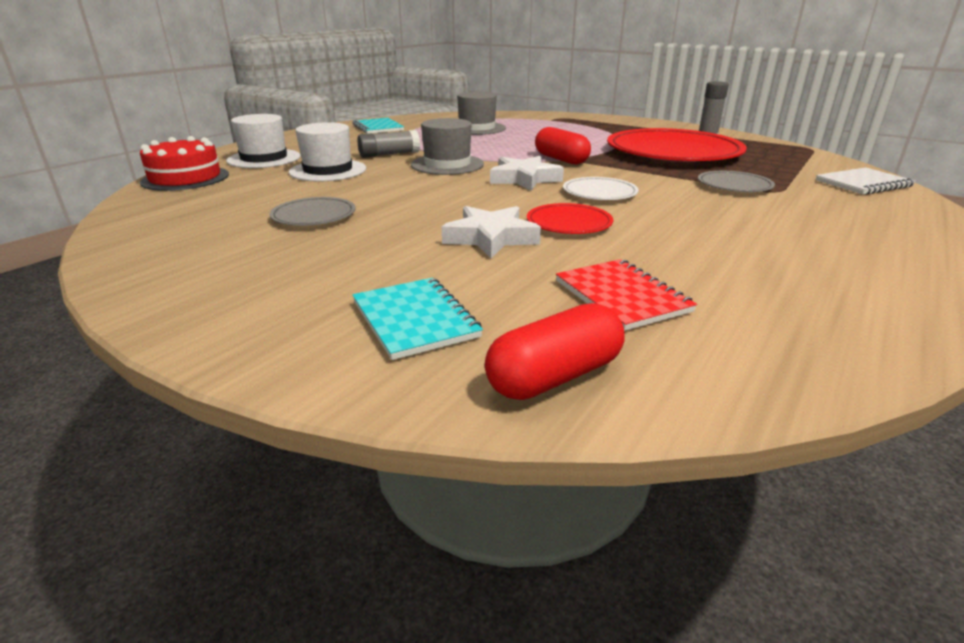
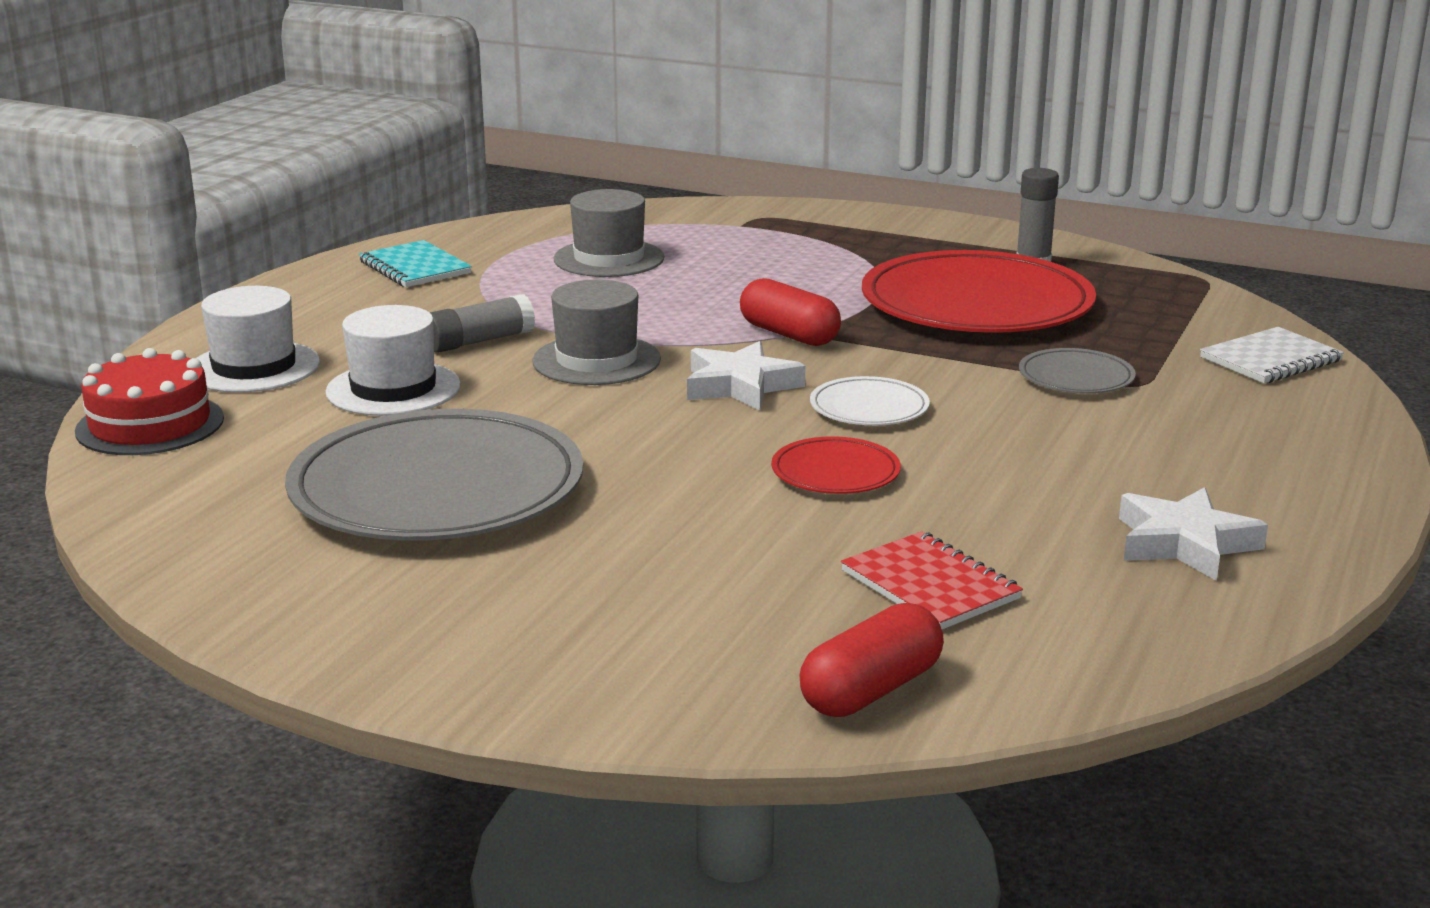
camera: 10 degrees left, 5 degrees down
grey plate [270,197,356,226] -> grey plate [285,409,583,541], size x2.23
turquoise notebook [352,278,483,360] -> none
white star [442,206,541,258] -> white star moved to [1119,487,1268,581]

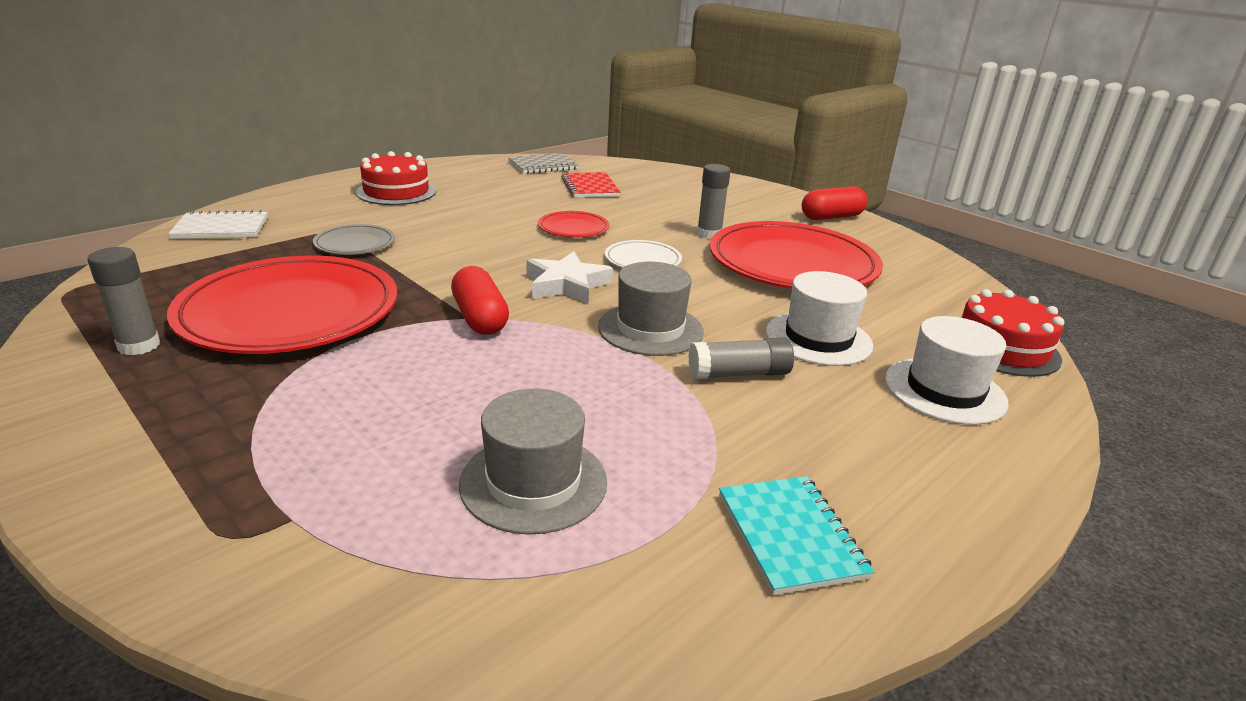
camera: 160 degrees left, 5 degrees up
grey plate [285,409,583,541] -> red plate [709,221,883,289]
red capsule [799,603,944,717] -> red capsule moved to [802,186,868,220]
white plate [810,376,930,425] -> white plate moved to [605,240,682,268]
white star [1119,487,1268,581] -> none
none -> red cake [356,151,436,205]
none -> grey notebook [508,153,579,174]
none -> grey glue stick [697,164,731,239]

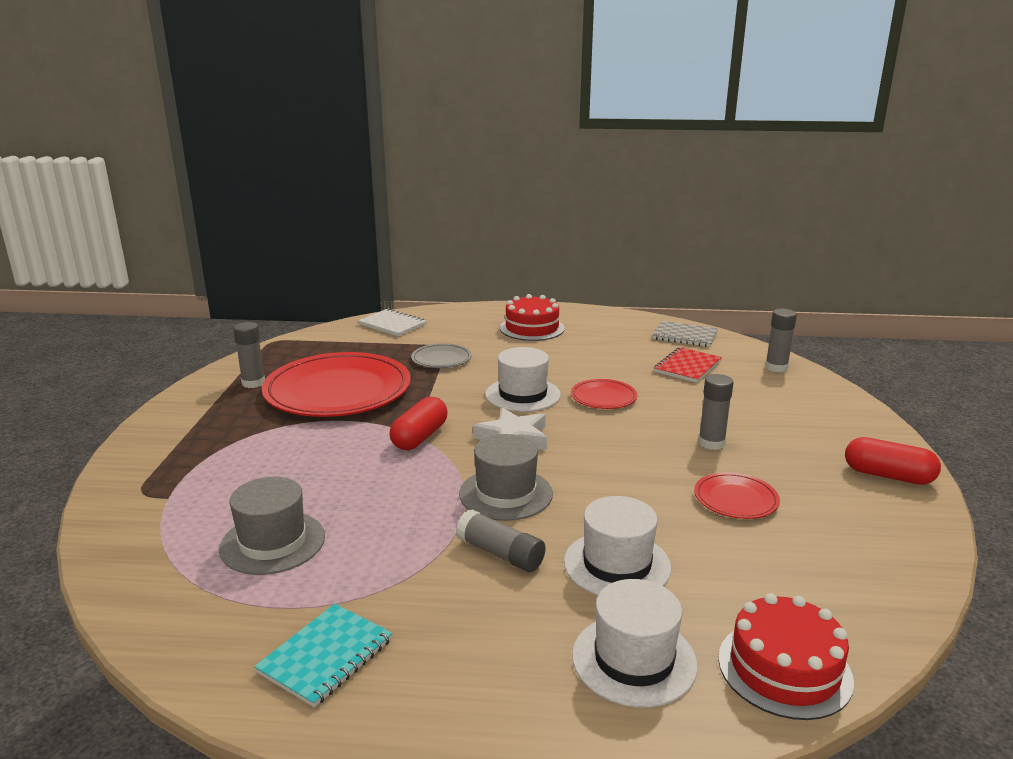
camera: 50 degrees right, 5 degrees down
white plate [605,240,682,268] -> none
red plate [709,221,883,289] -> red plate [694,472,780,519], size x0.45
none -> white hat [485,347,561,412]
none -> grey glue stick [765,309,797,372]

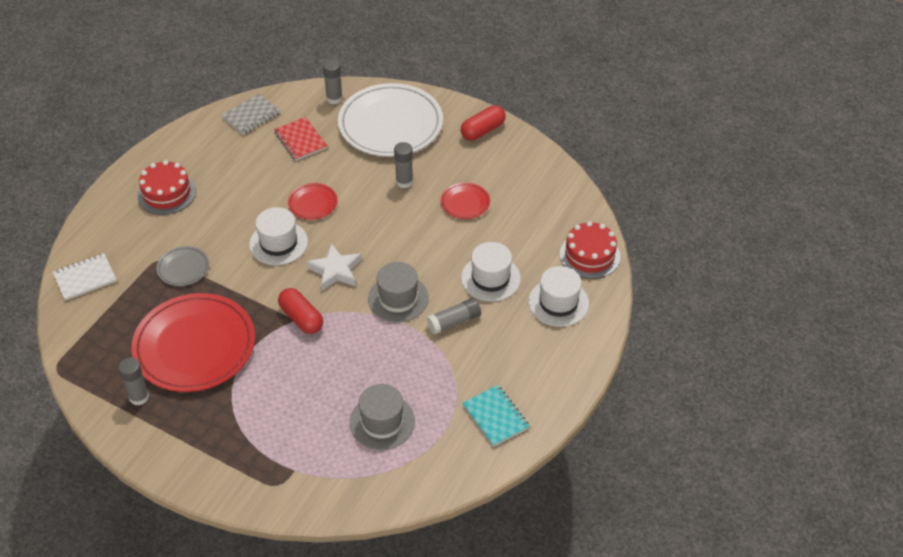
camera: 65 degrees left, 25 degrees up
none -> white plate [338,83,443,157]

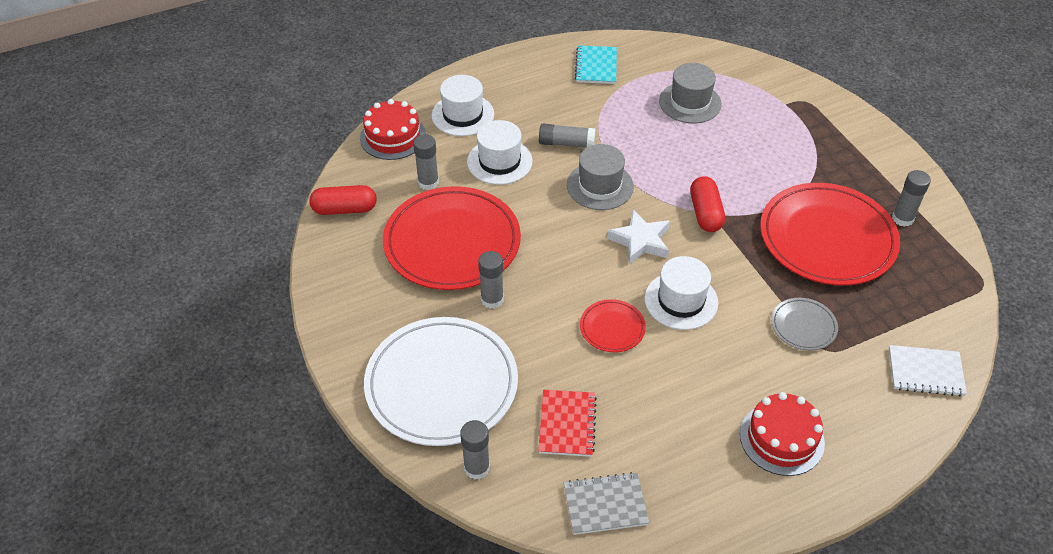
camera: 145 degrees left, 0 degrees up
red plate [440,182,490,219] -> red plate [383,186,521,290], size x2.23
red capsule [461,105,506,141] -> red capsule moved to [309,185,377,215]
none -> grey glue stick [413,134,439,190]

